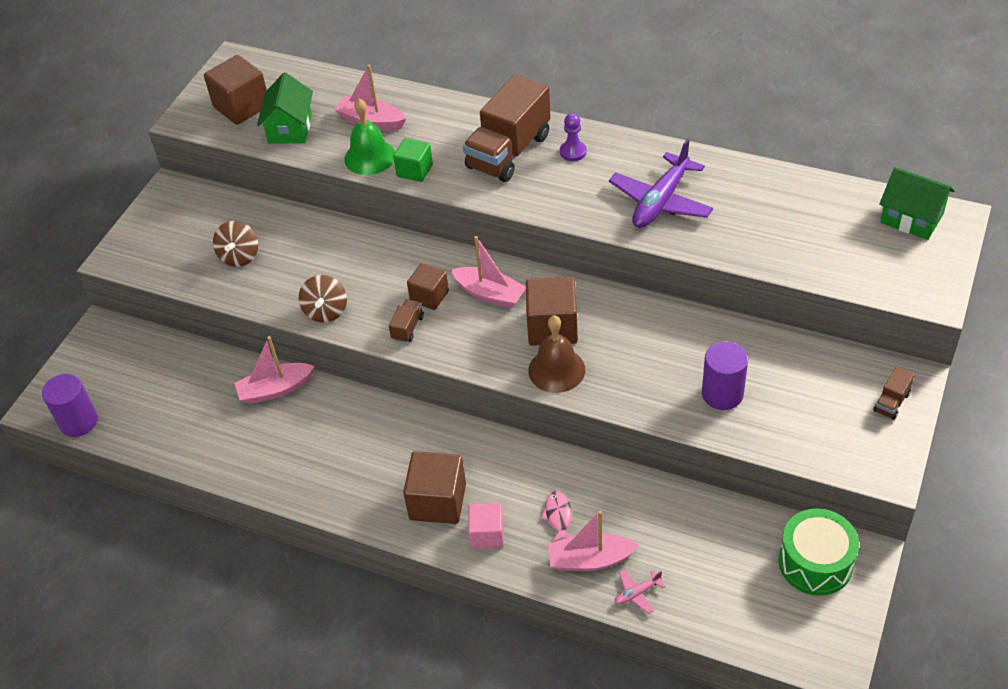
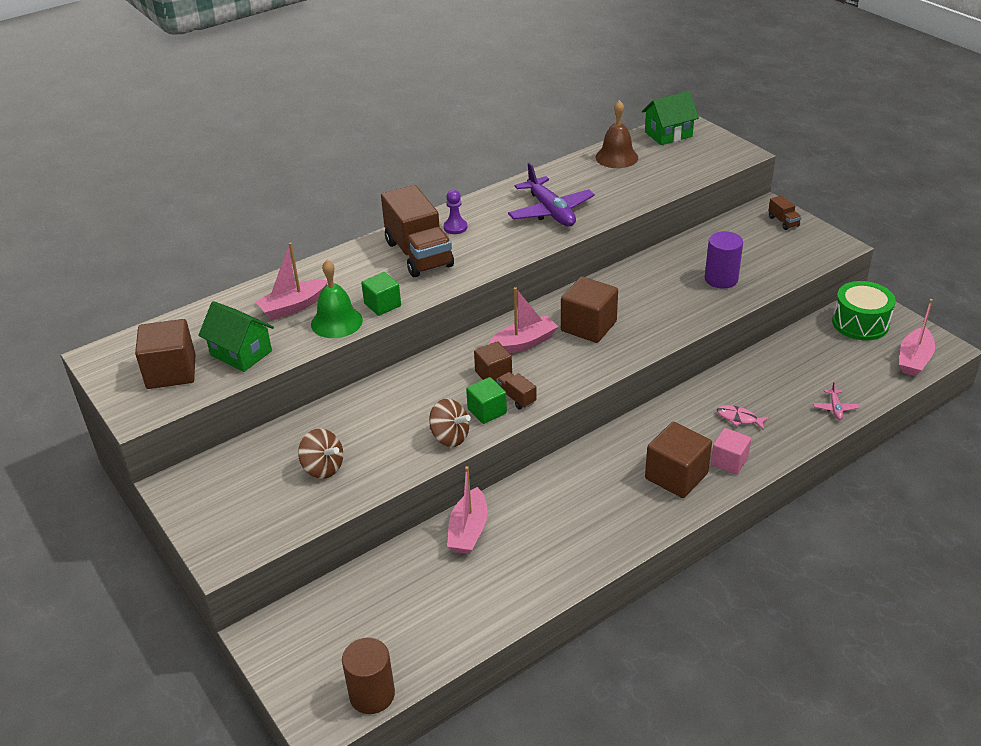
camera: 60 degrees left, 10 degrees down
purple cylinder [42,374,98,437] -> brown cylinder [342,637,395,714]
brown bell [528,315,585,393] -> brown bell moved to [595,100,638,168]
pink boat [548,511,639,571] -> pink boat moved to [899,299,935,376]
none -> green cube [466,377,507,424]

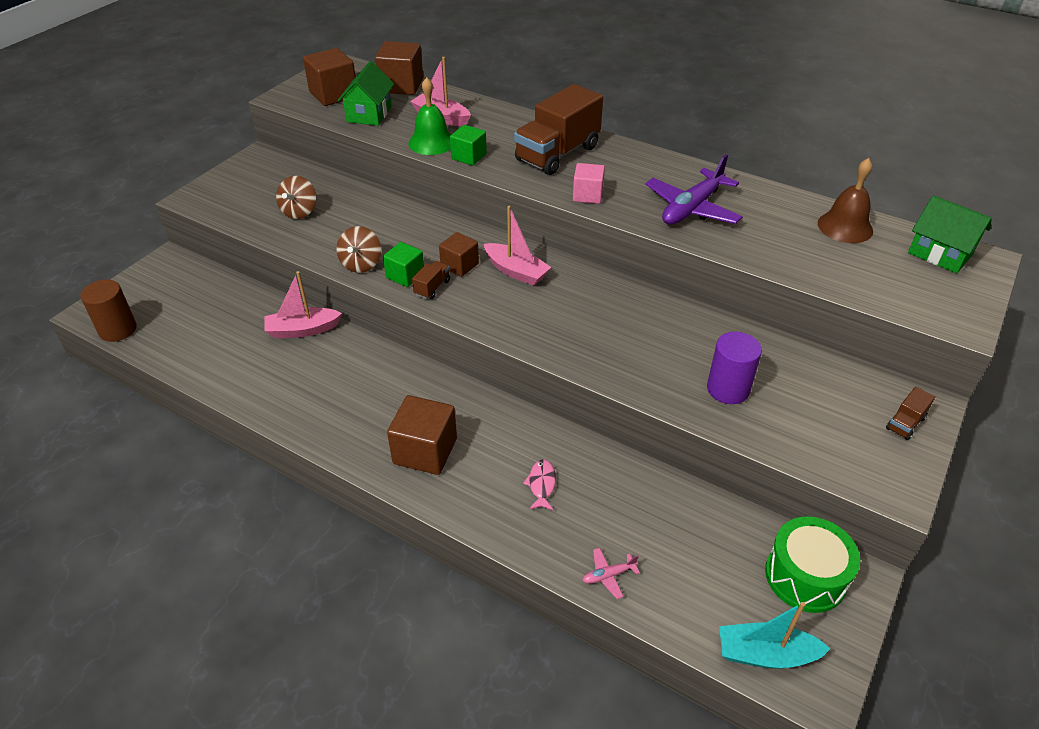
camera: 65 degrees right, 5 degrees up
purple pawn [443,190,467,234] -> none
brown cube [561,276,618,343] -> brown cube moved to [375,41,423,95]
pink cube [711,428,751,475] -> pink cube moved to [573,163,605,204]
pink boat [899,299,935,376] -> turquoise boat [719,602,831,669]

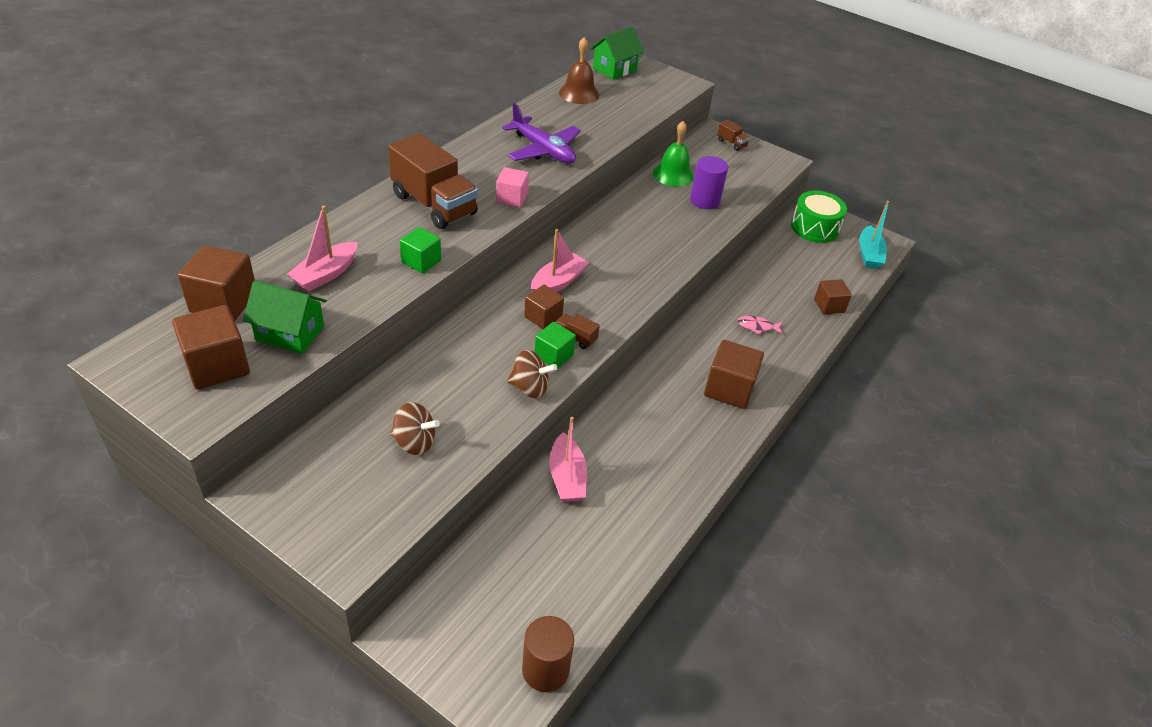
camera: 90 degrees left, 0 degrees up
green bell [408,77,451,155] -> green bell moved to [653,121,694,187]
pink plane [582,548,640,599] -> brown cube [814,279,852,314]

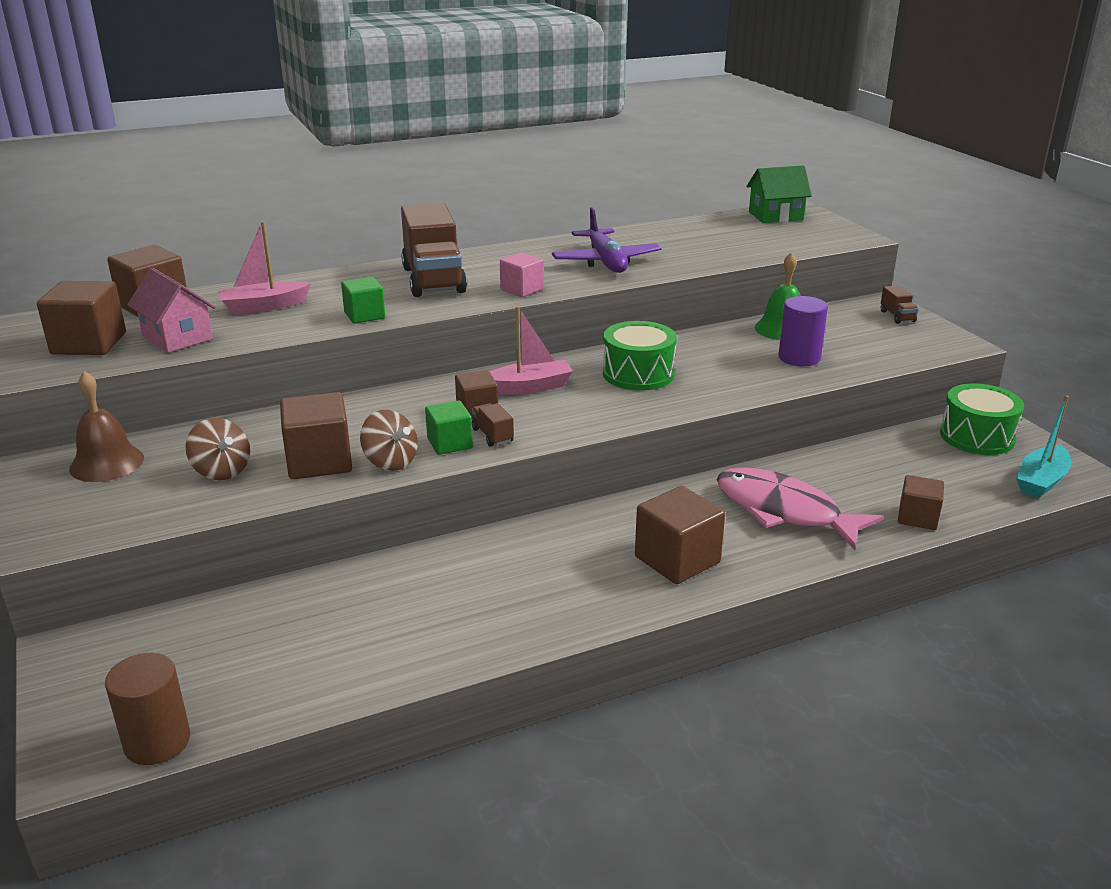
camera: 35 degrees right, 15 degrees down
green house [243,280,327,354] -> pink house [128,268,215,353]
pink boat [550,417,587,502] -> none
brown bell [559,37,599,104] -> brown bell moved to [69,371,144,482]
pink fish [737,316,783,335] -> pink fish [717,467,884,550], size x2.45
none -> brown cube [280,392,352,479]
none -> green drum [603,321,677,391]

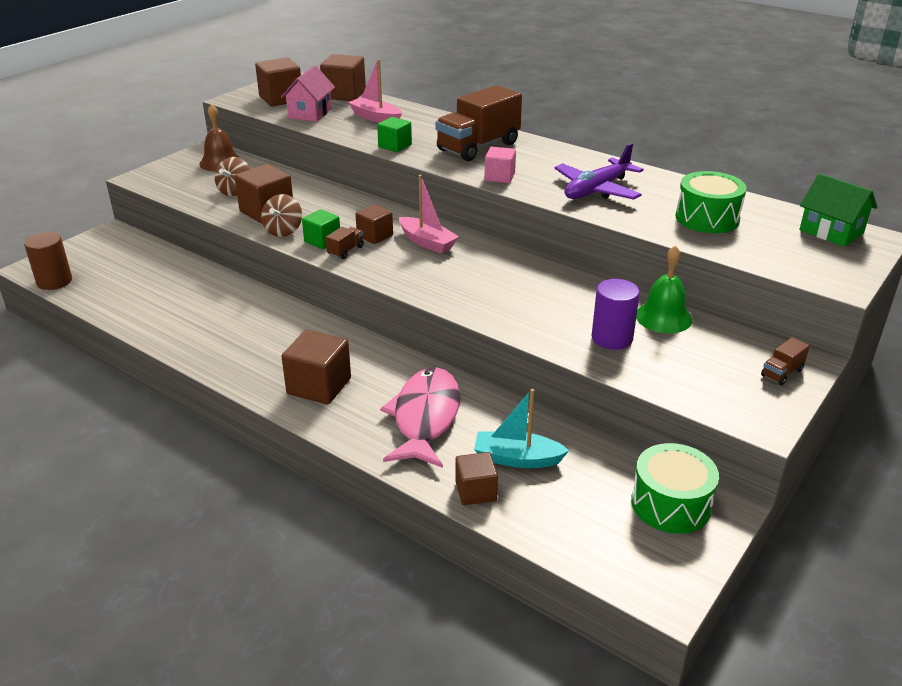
camera: 60 degrees right, 5 degrees up
green drum [603,321,677,391] -> green drum moved to [675,171,747,233]
turquoise boat [1016,395,1071,499] -> turquoise boat moved to [474,389,570,468]

